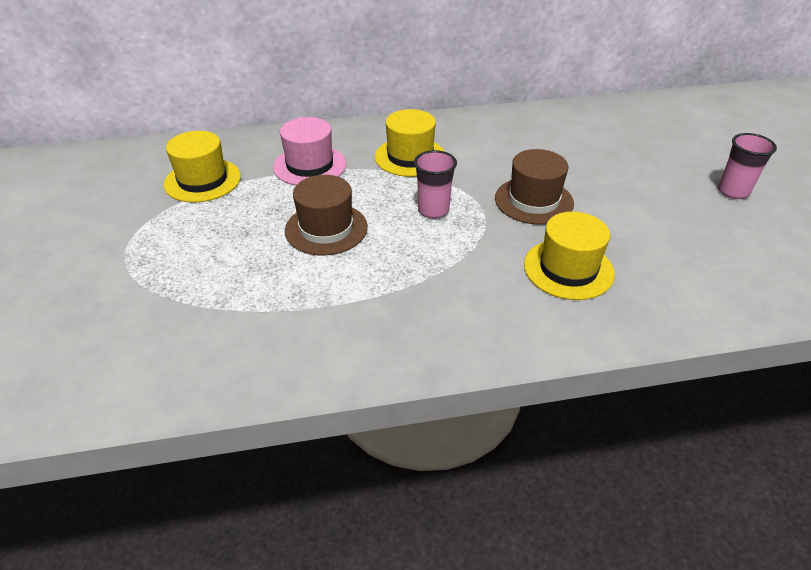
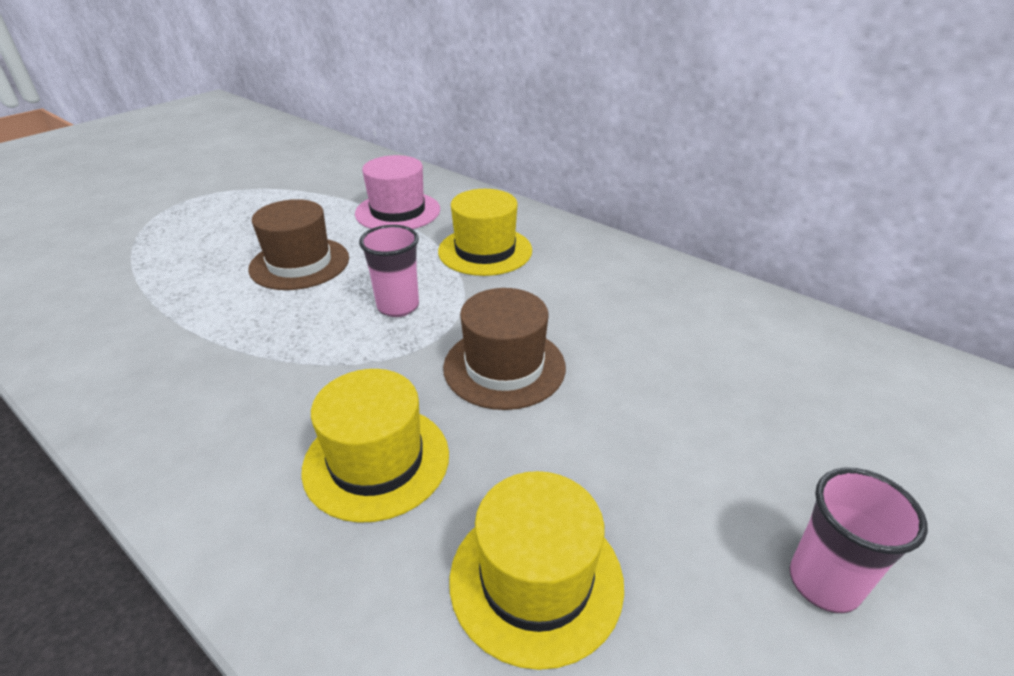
camera: 50 degrees right, 5 degrees down
yellow hat [164,131,241,202] -> yellow hat moved to [449,471,624,670]

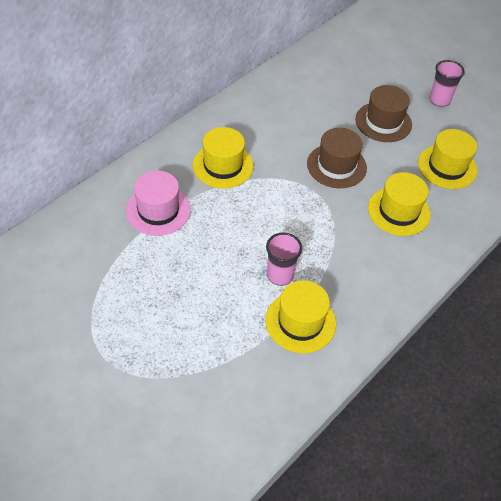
camera: 90 degrees left, 15 degrees up
brown hat [248,199,349,290] -> brown hat moved to [355,85,412,142]
pink cup [359,225,419,317] -> pink cup moved to [266,233,302,286]
none -> yellow hat [265,280,336,353]

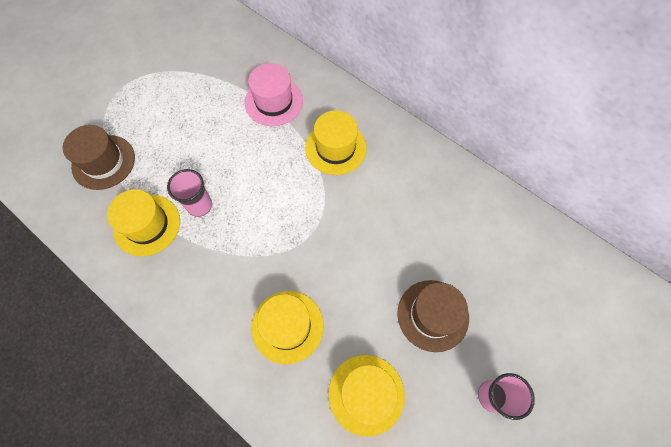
camera: 90 degrees right, 15 degrees up
brown hat [307,128,367,188] -> brown hat moved to [63,125,135,190]

